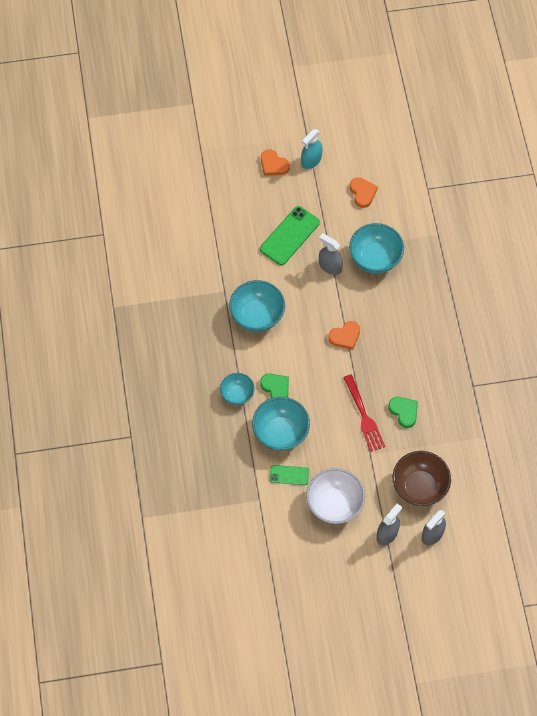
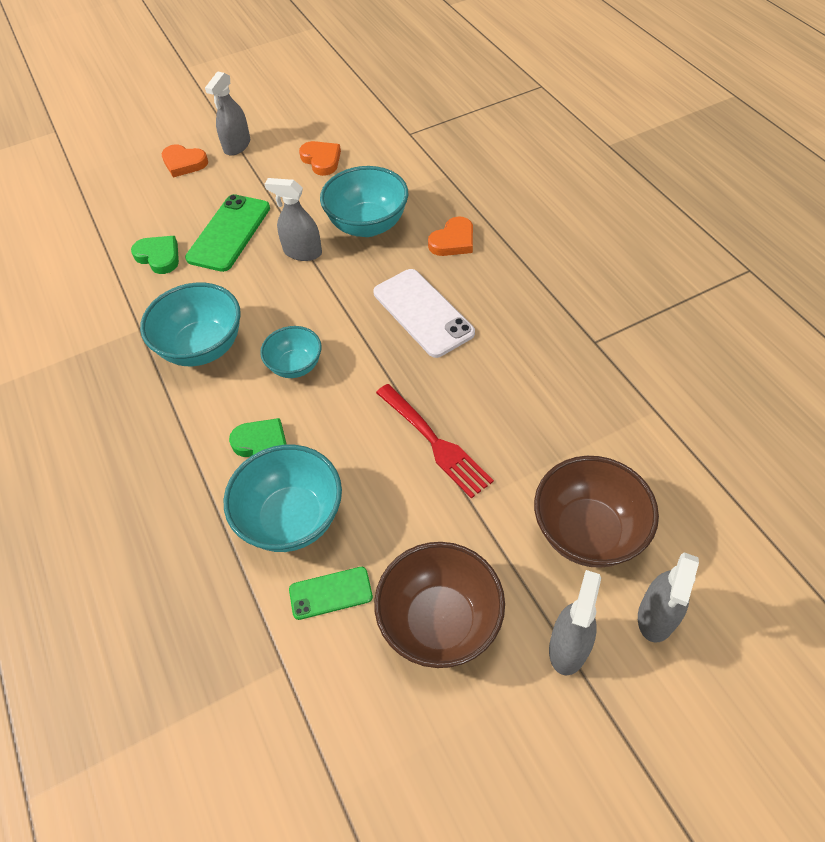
camera: 15 degrees left, 10 degrees down
turquoise bowl [220,373,255,405] -> turquoise bowl moved to [260,326,322,378]
turquoise spray bottle [301,129,322,169] -> grey spray bottle [205,71,250,156]
white bowl [306,468,365,524] -> brown bowl [374,542,505,668]
orange heart [328,321,360,350] -> orange heart moved to [428,216,473,256]
green heart [388,397,418,428] -> green heart moved to [131,236,179,274]
none -> white phone [373,269,475,358]

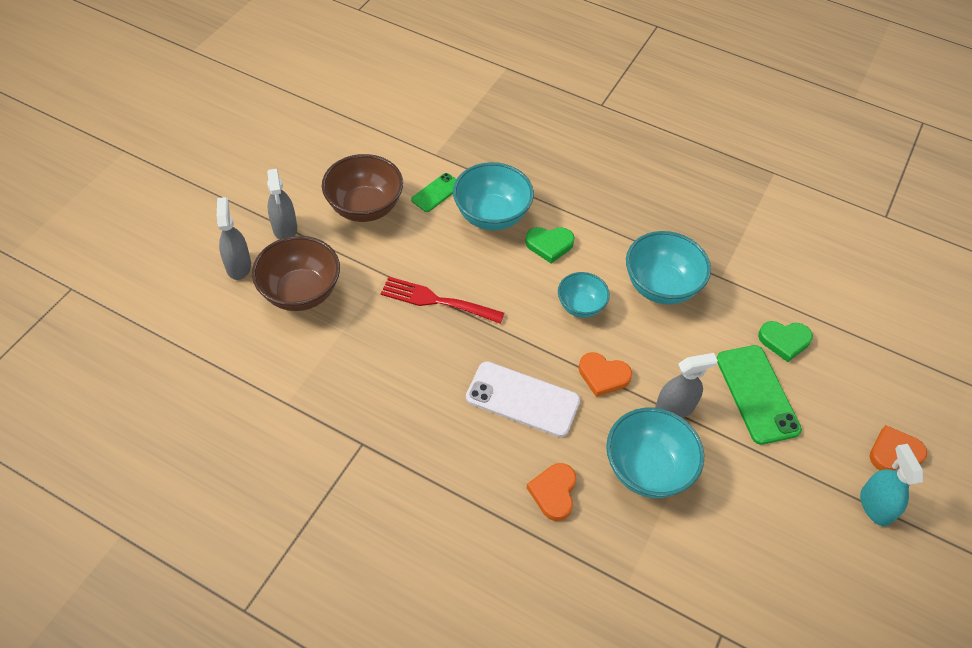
camera: 140 degrees right, 0 degrees up
grey spray bottle [205,71,250,156] -> turquoise spray bottle [860,444,923,526]
orange heart [299,141,341,176] -> orange heart moved to [579,352,632,397]

